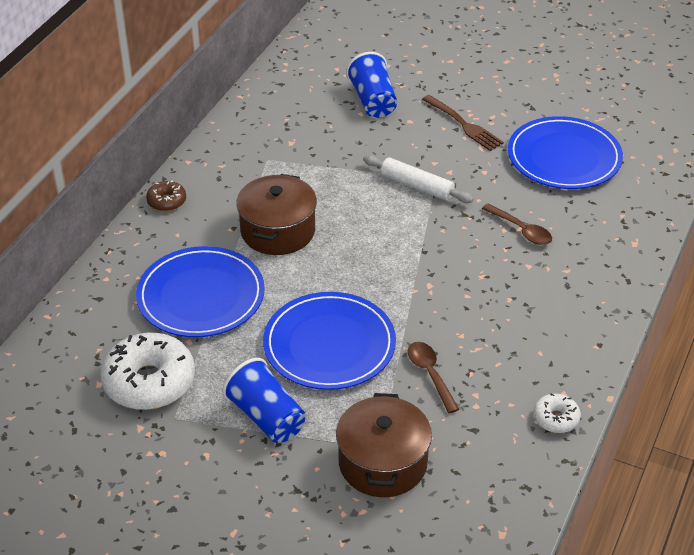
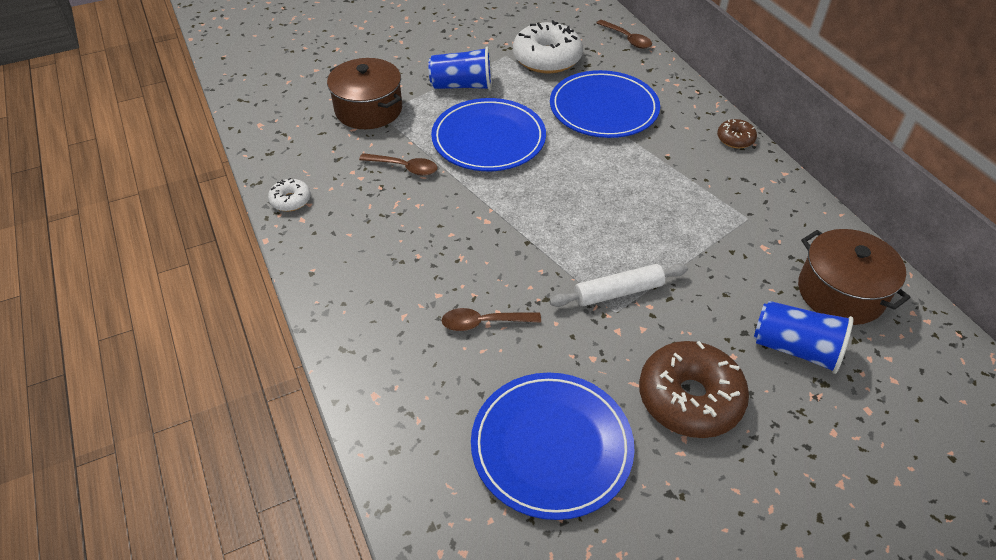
camera: 130 degrees right, 5 degrees up
brown pot [236,174,317,255] -> brown pot moved to [798,229,910,325]
brown fork [422,95,504,151] -> brown donut [639,341,749,438]
none -> brown spoon [597,20,652,49]

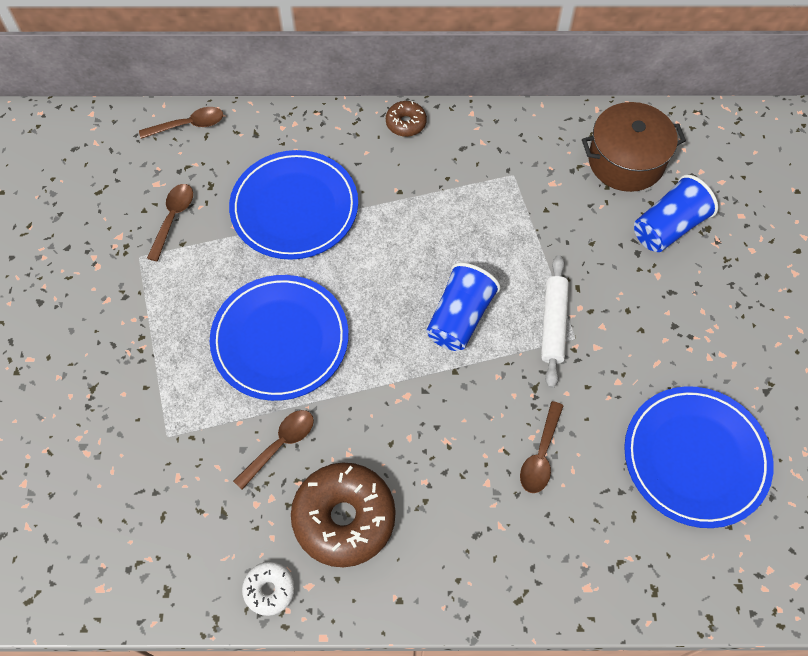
camera: 65 degrees left, 15 degrees up
brown pot [327,58,402,129] -> none
blue cup [428,47,492,90] -> blue cup moved to [427,262,501,351]
white donut [513,20,583,73] -> brown spoon [147,184,193,261]
brown donut [639,341,749,438] -> brown donut moved to [291,463,396,567]

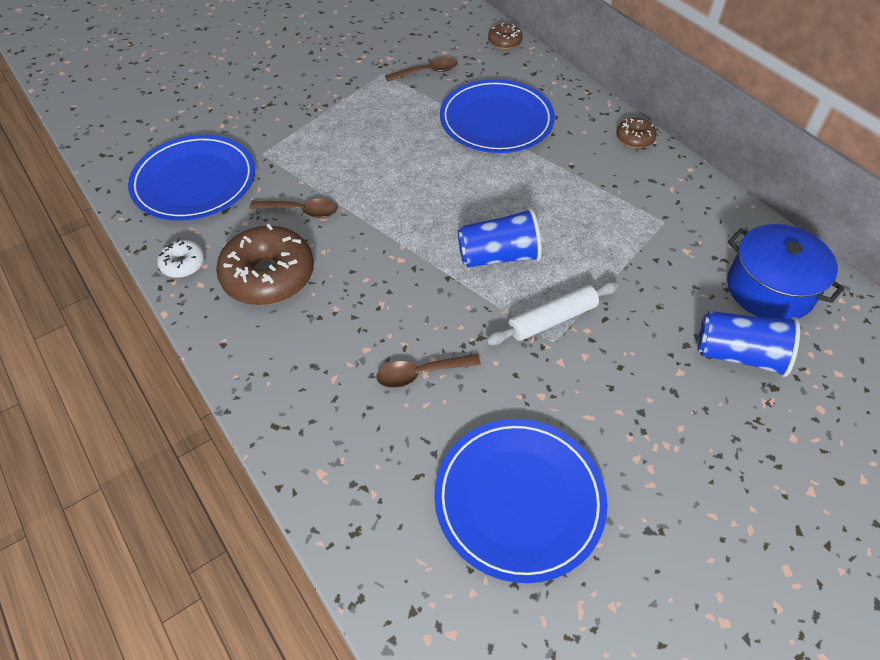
camera: 55 degrees right, 10 degrees down
brown spoon [139,107,223,139] -> brown donut [488,22,523,49]
blue plate [210,275,349,401] -> blue plate moved to [128,135,255,221]
brown pot [582,102,686,192] -> blue pot [727,224,845,319]

